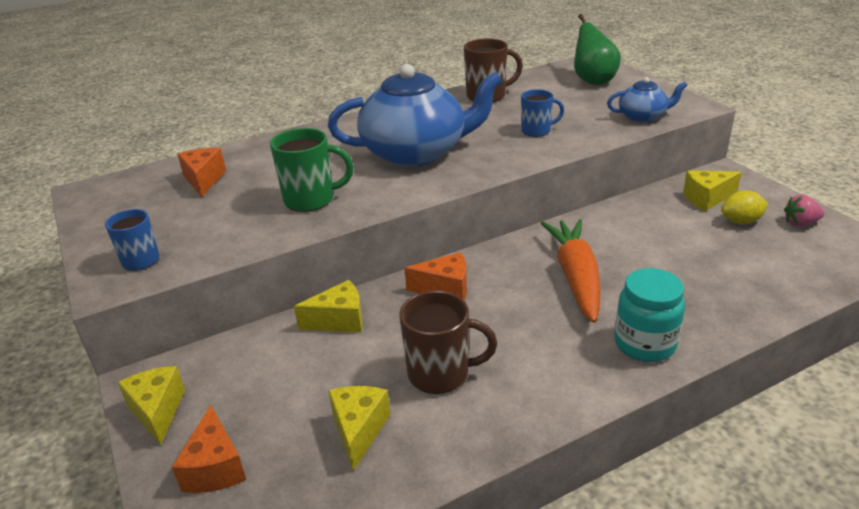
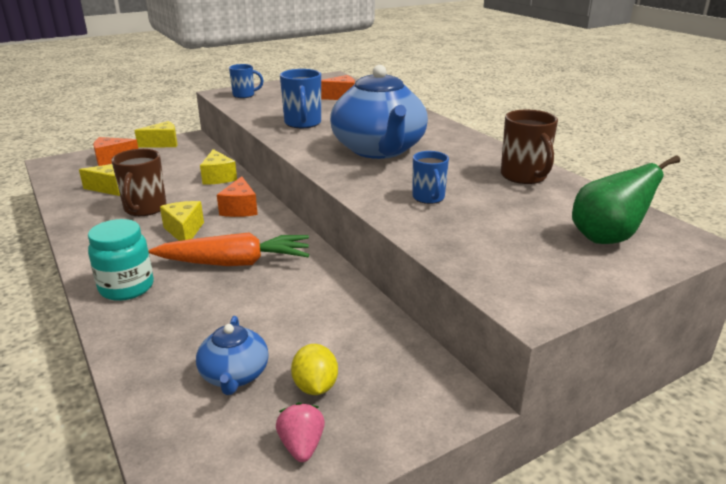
camera: 85 degrees right, 5 degrees down
green mug [270,128,354,212] -> blue mug [280,69,321,128]
blue teapot [607,77,688,122] -> blue teapot moved to [196,316,269,395]
yellow cheese [683,170,742,211] -> yellow cheese moved to [160,201,204,241]

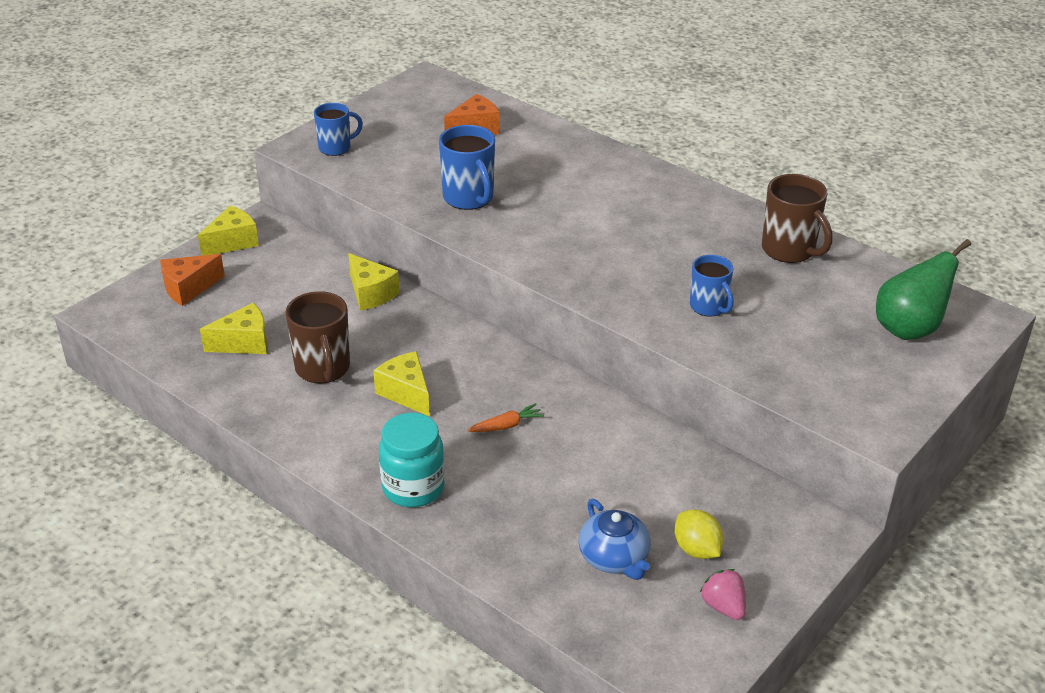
camera: 20 degrees left, 10 degrees up
orange carrot [149,232,309,266] -> orange carrot [468,403,544,432], size x0.42
orange cheese [217,176,258,217] -> none
blue teapot [330,65,428,159] -> none

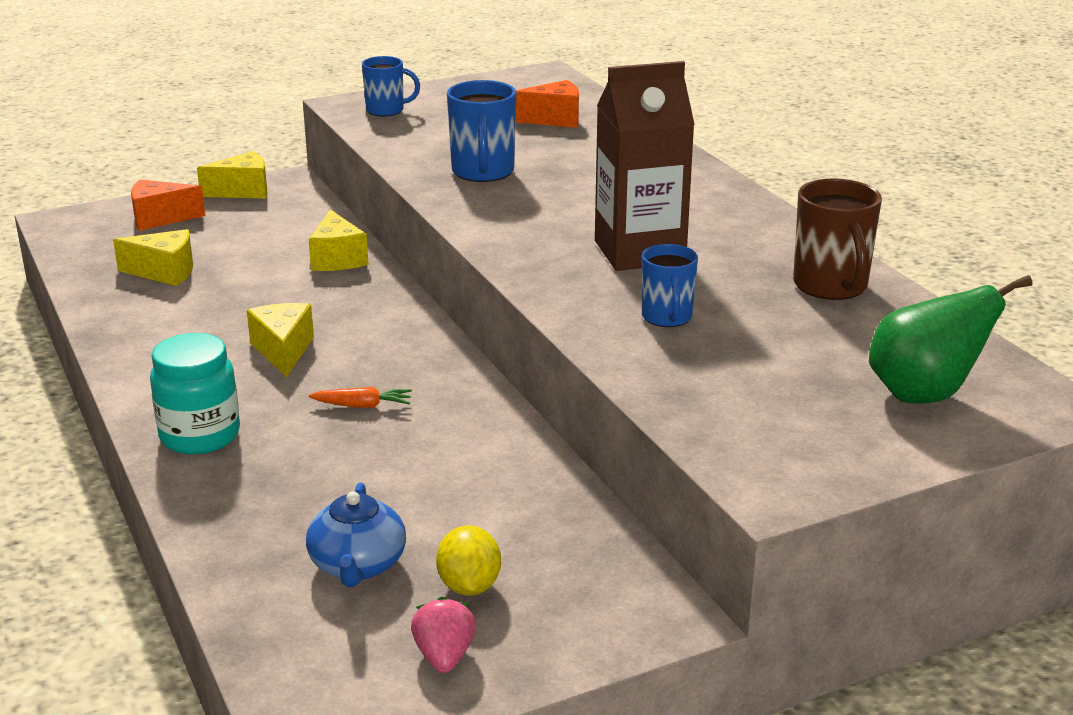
camera: 25 degrees right, 10 degrees down
brown mug [285,291,350,383] -> none
none -> brown carton [595,61,695,271]

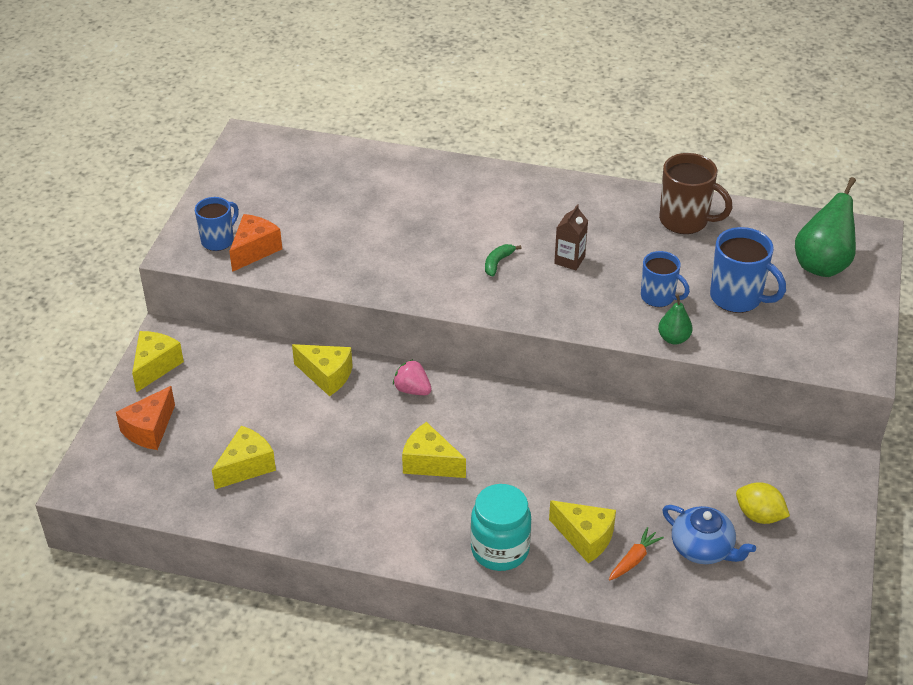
camera: 50 degrees left, 15 degrees up
orange carrot [309,387,412,408] -> orange carrot moved to [609,527,664,581]
pink strawberry [411,597,476,673] -> pink strawberry moved to [393,359,432,395]
blue mug [447,80,516,182] -> blue mug moved to [710,227,786,313]
orange cheese [516,80,579,128] -> orange cheese moved to [229,214,282,272]
brown carton [595,61,695,271] -> brown carton [554,204,588,270], size x0.46
none -> green banana [485,244,522,276]
none -> yellow cheese [549,500,616,563]
none -> green pear [658,294,693,345]

